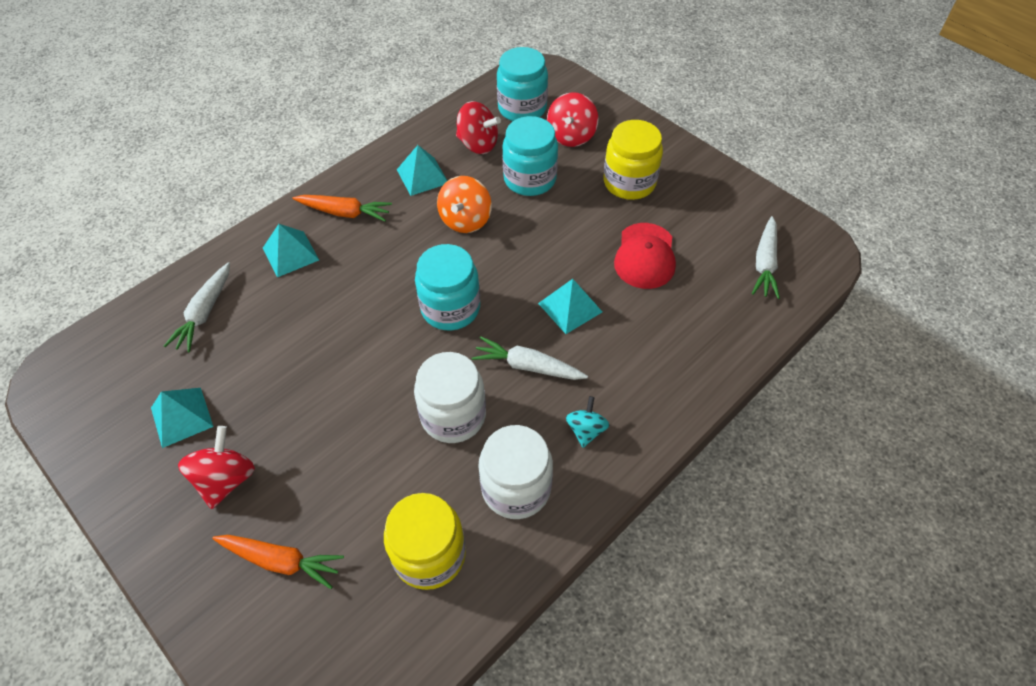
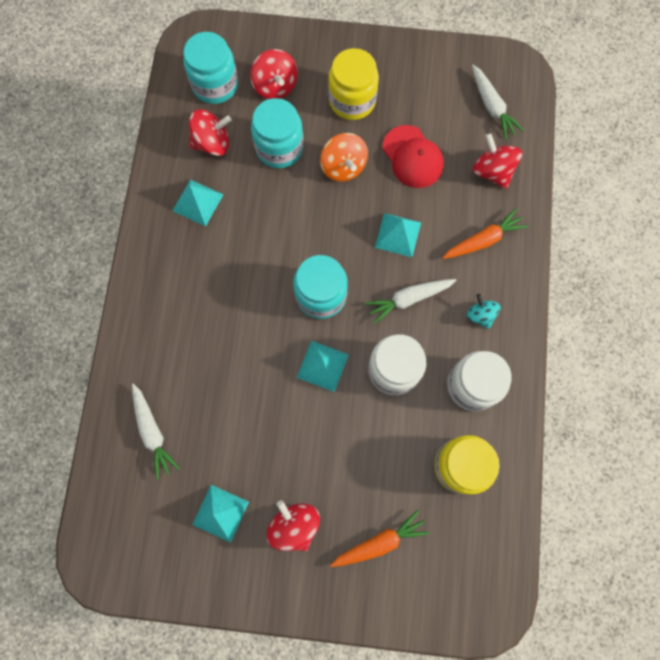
camera: 40 degrees left, 20 degrees up
turquoise pyramid [263,224,319,277] -> turquoise pyramid moved to [297,341,349,392]
orange carrot [293,195,392,222] -> orange carrot moved to [442,208,529,259]
orange spinning top [437,176,492,233] -> orange spinning top moved to [320,133,368,182]
none -> red spinning top [473,133,522,189]

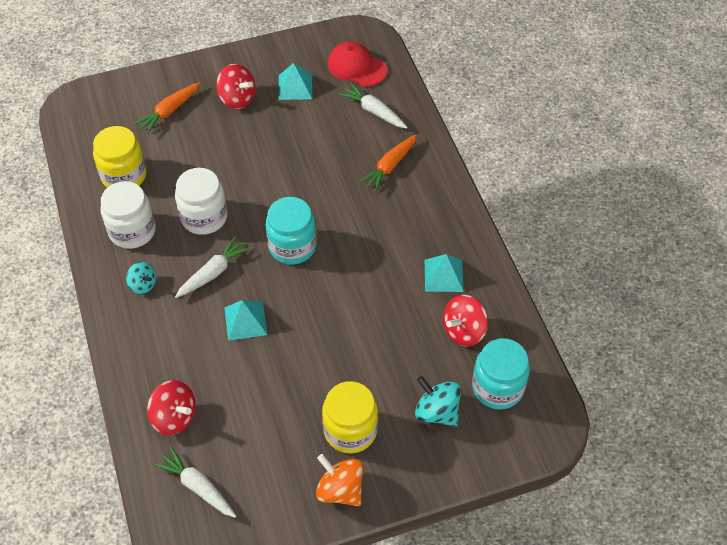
camera: 155 degrees right, 20 degrees down
red spinning top [250,49,298,99] -> turquoise spinning top [415,376,461,427]
turquoise jar [251,98,304,168] -> none
turquoise pyramid [297,341,349,392] -> none
orange spinning top [320,133,368,182] -> orange spinning top moved to [316,454,364,506]
red cap [382,125,444,188] -> red cap moved to [328,41,387,87]
orange carrot [442,208,529,259] -> orange carrot moved to [359,134,417,192]

